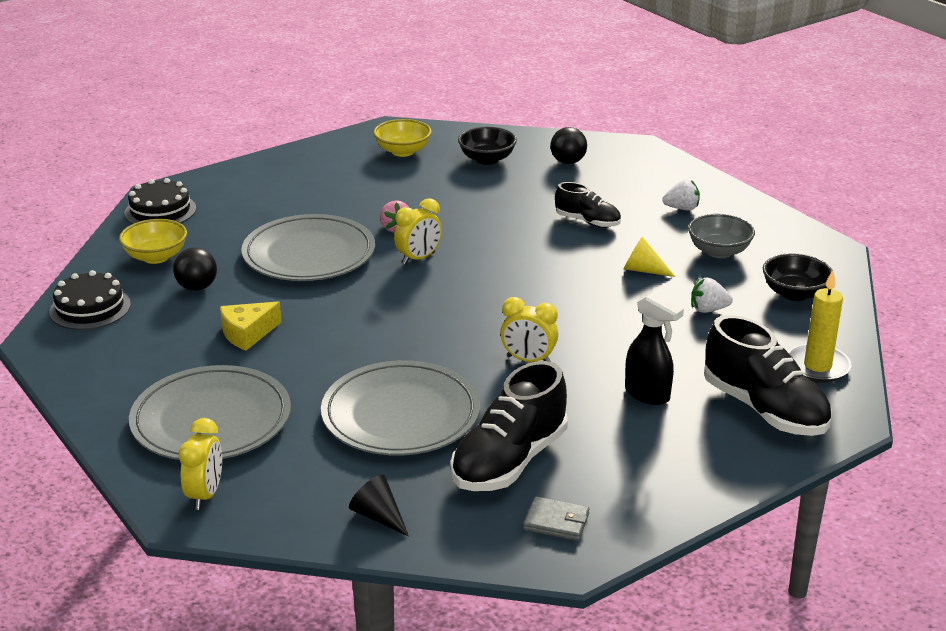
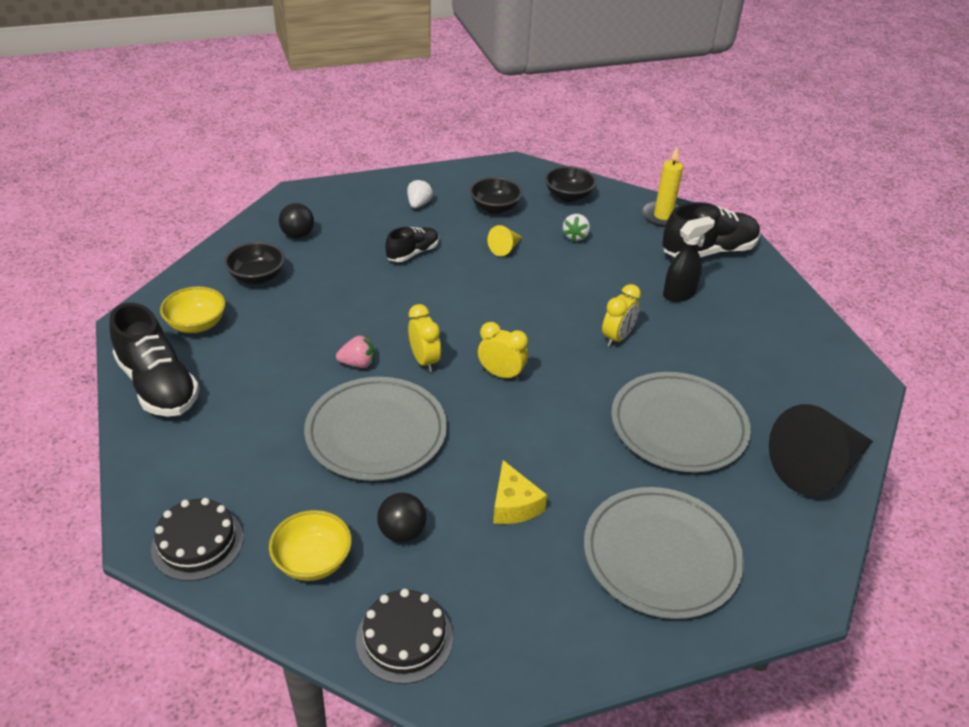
camera: 75 degrees left, 10 degrees up
yellow clock [179,418,222,510] -> yellow clock moved to [478,322,528,381]
black cone [349,475,409,537] -> black cone [769,404,873,496], size x2.23
black shoe [450,361,568,491] -> black shoe moved to [110,303,199,417]
grey wallet [523,496,590,541] -> none
grey bowl [688,214,755,258] -> black bowl [469,177,523,214]

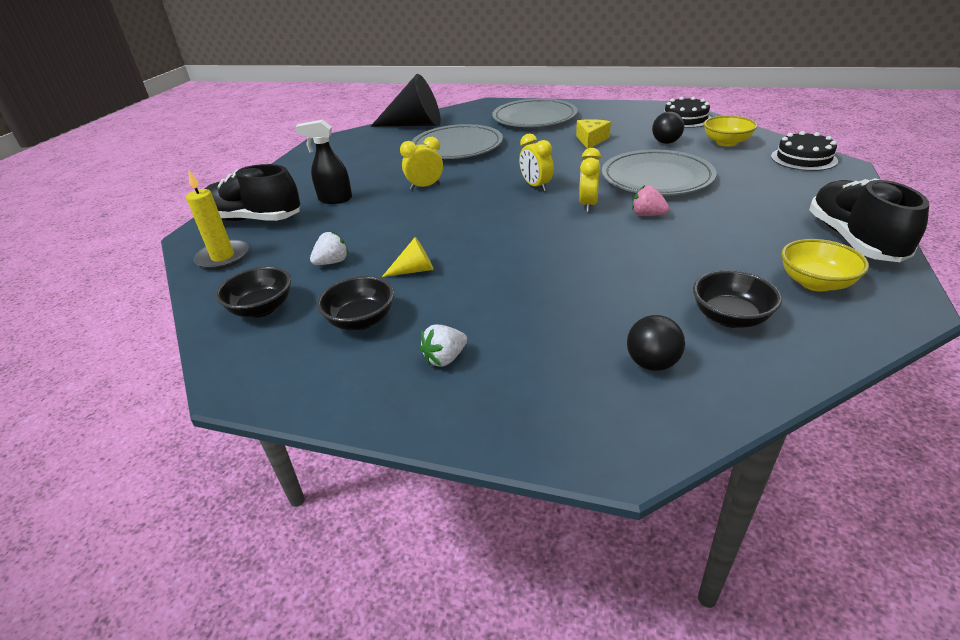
camera: 140 degrees left, 5 degrees down
black shoe [385,227,439,262] -> none

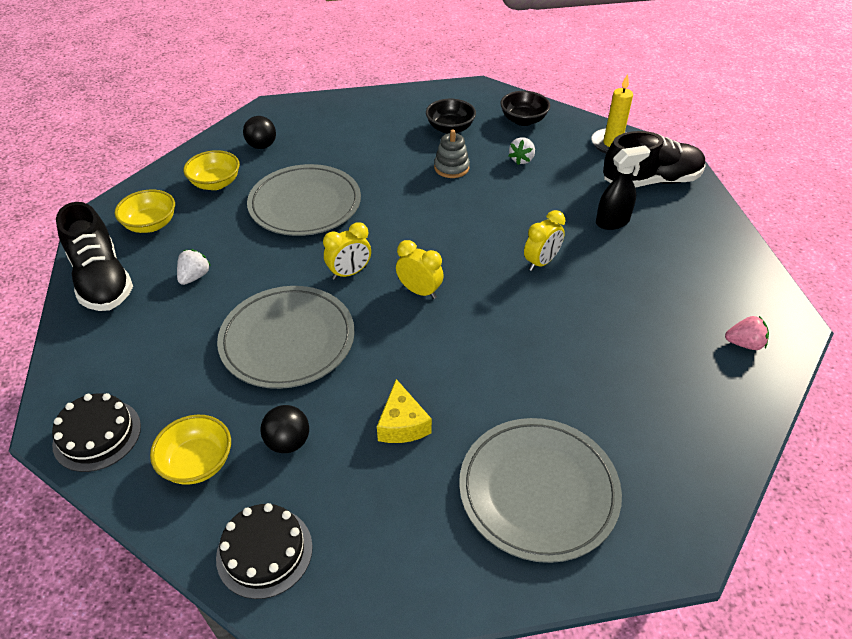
camera: 150 degrees right, 10 degrees up
black cone [370,74,441,127] -> none
yellow cone [382,237,434,277] -> grey stacking toy [434,130,470,178]
grey plate [412,124,503,159] -> grey plate moved to [247,164,361,236]
white strawberry [420,325,467,367] -> white strawberry moved to [177,249,211,285]
yellow clock [579,148,601,212] -> yellow clock turned 75 degrees clockwise [323,222,371,280]
pink strawberry [632,185,670,216] -> pink strawberry moved to [725,316,769,350]
black bowl [693,270,782,328] -> yellow bowl [183,150,240,190]

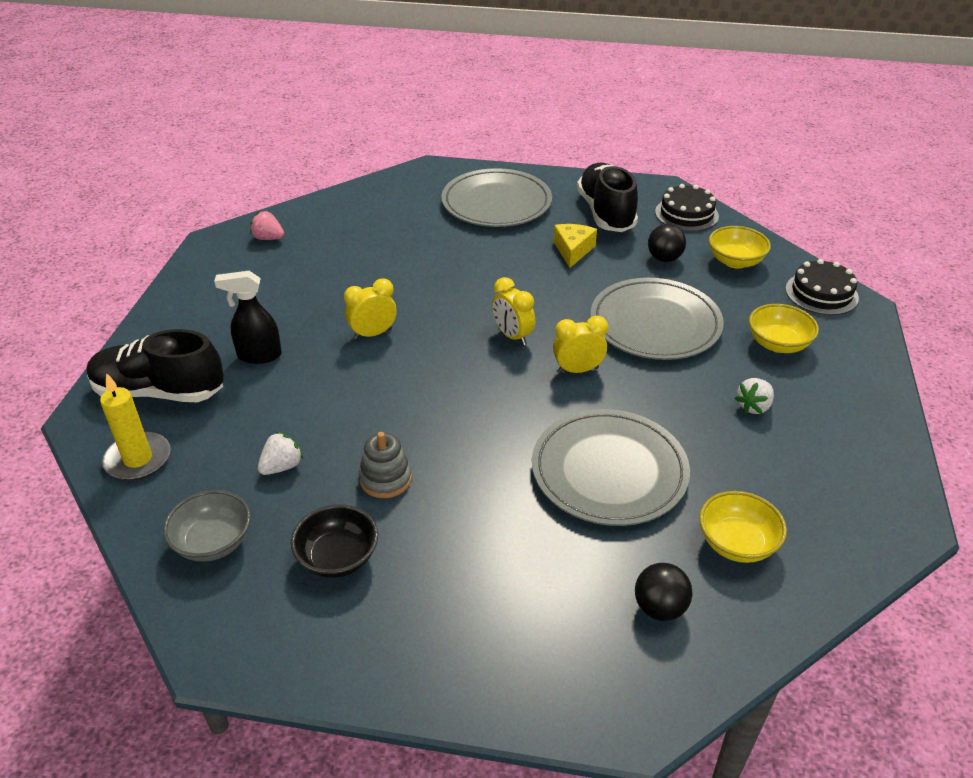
camera: 160 degrees left, 5 degrees down
black shoe [56,202,133,311] -> black shoe moved to [577,163,638,232]
yellow bowl [115,190,175,233] -> yellow bowl moved to [749,304,819,353]
black bowl [500,91,550,126] -> grey bowl [163,490,251,562]

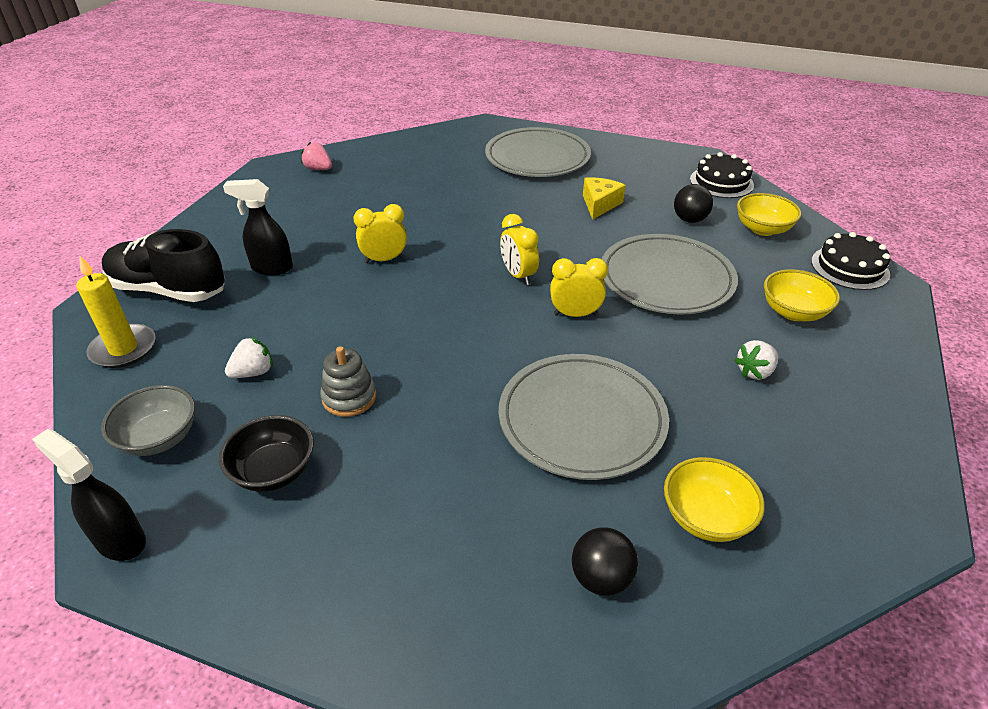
camera: 10 degrees right, 0 degrees up
black shoe [577,163,638,232] -> none
none -> black spray bottle [32,429,146,561]

